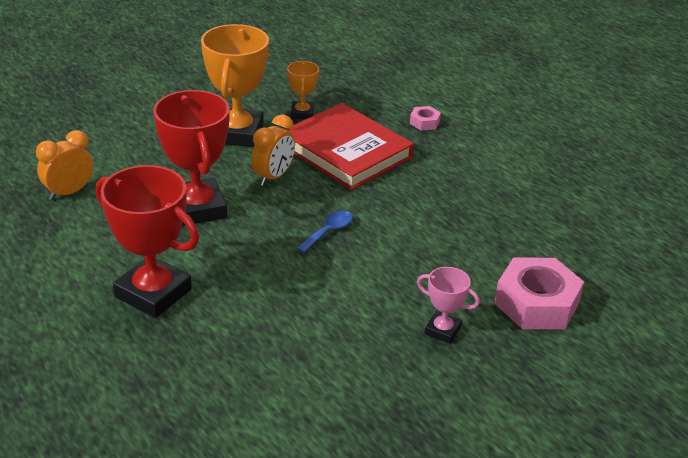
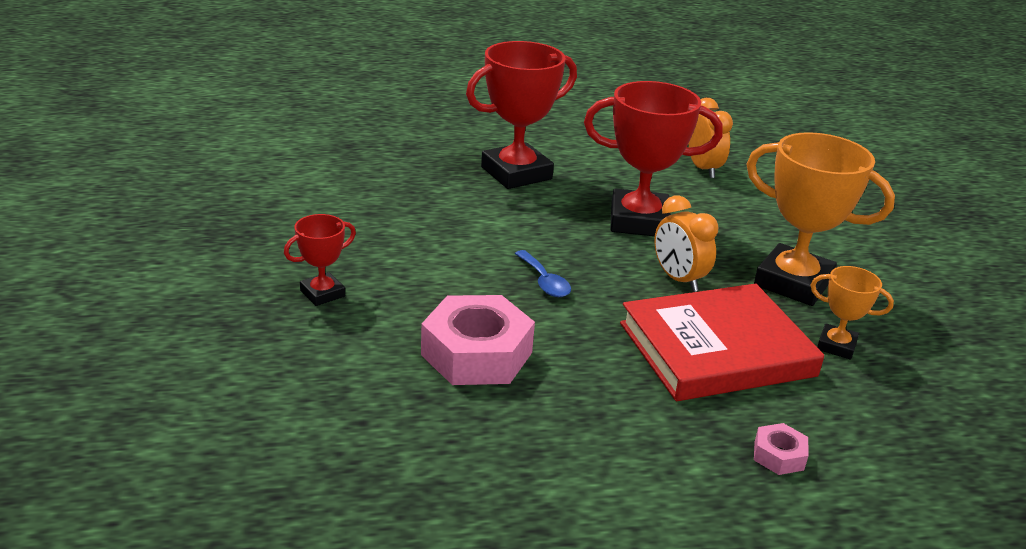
camera: 115 degrees right, 5 degrees down
pink trophy [417,267,480,344] -> red trophy [284,214,356,306]
pink nut [494,257,584,329] -> pink nut moved to [421,295,535,385]

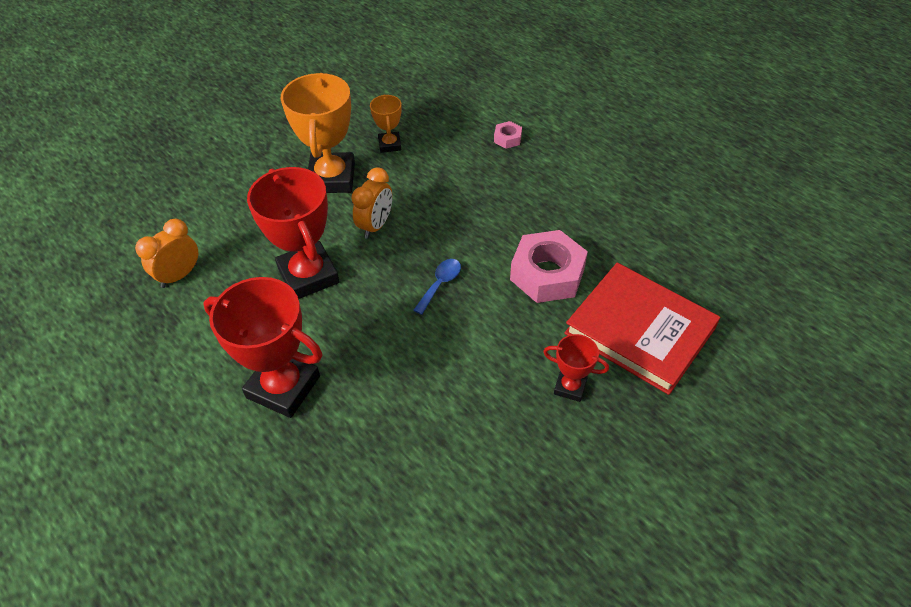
camera: 120 degrees left, 20 degrees up
red book [620,284,824,401] -> red book moved to [564,263,720,395]

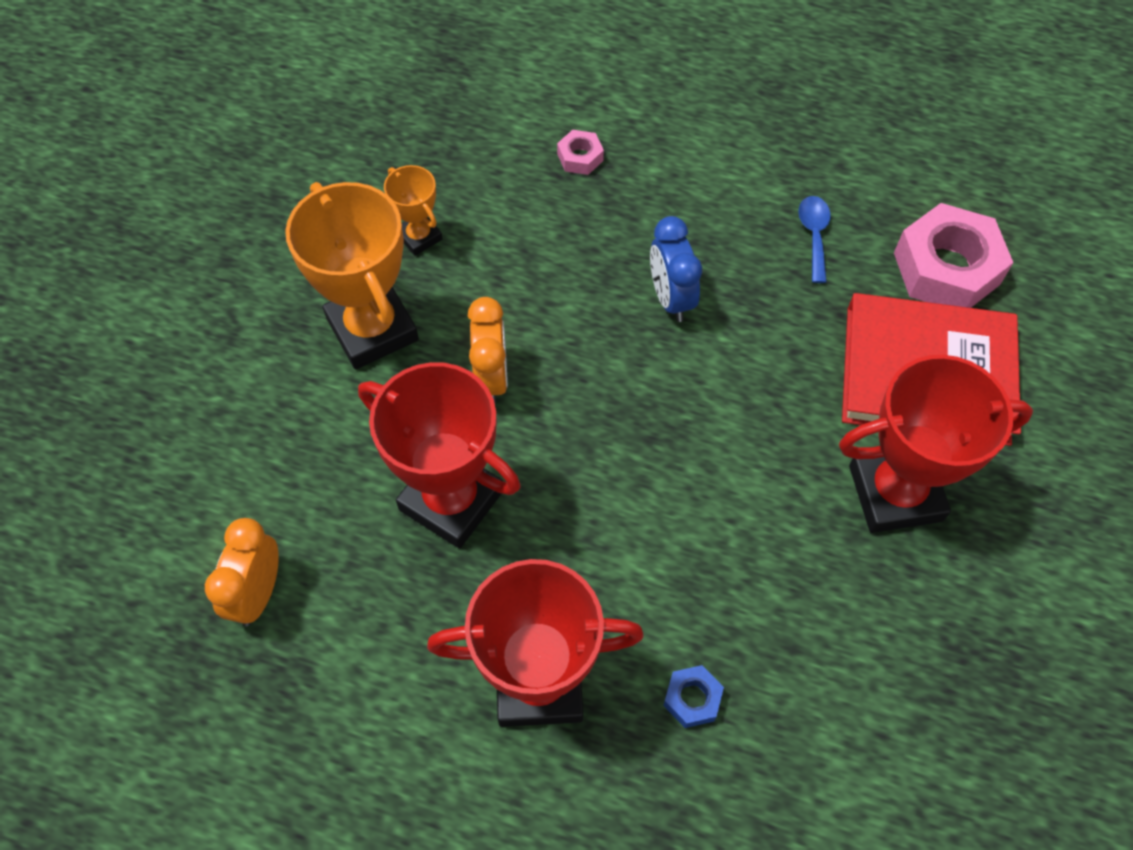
camera: 30 degrees left, 10 degrees up
blue spoon [413,259,461,315] -> blue spoon moved to [799,196,831,283]
pink nut [510,230,588,303] -> pink nut moved to [894,203,1013,308]
red trophy [543,334,609,402] -> red trophy [839,355,1033,533], size x1.98
none -> blue clock [650,216,702,322]
none -> blue nut [663,665,724,728]

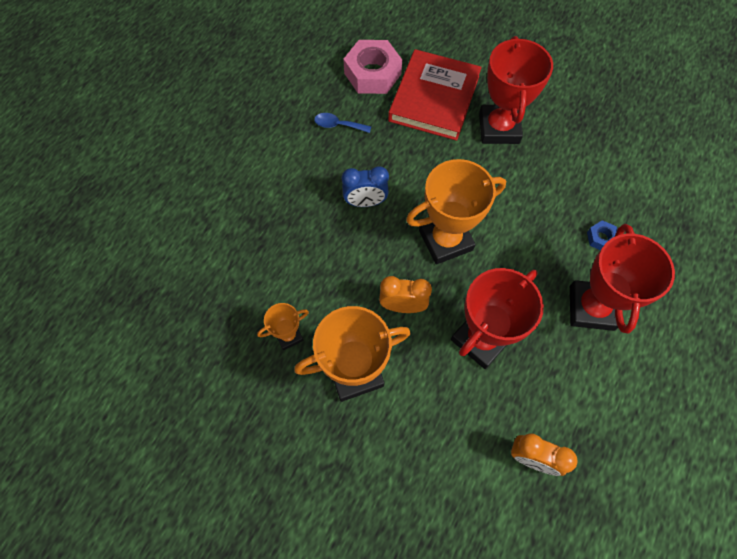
camera: 80 degrees left, 5 degrees up
pink nut [557,130,604,175] -> none
none -> orange trophy [406,159,506,264]

